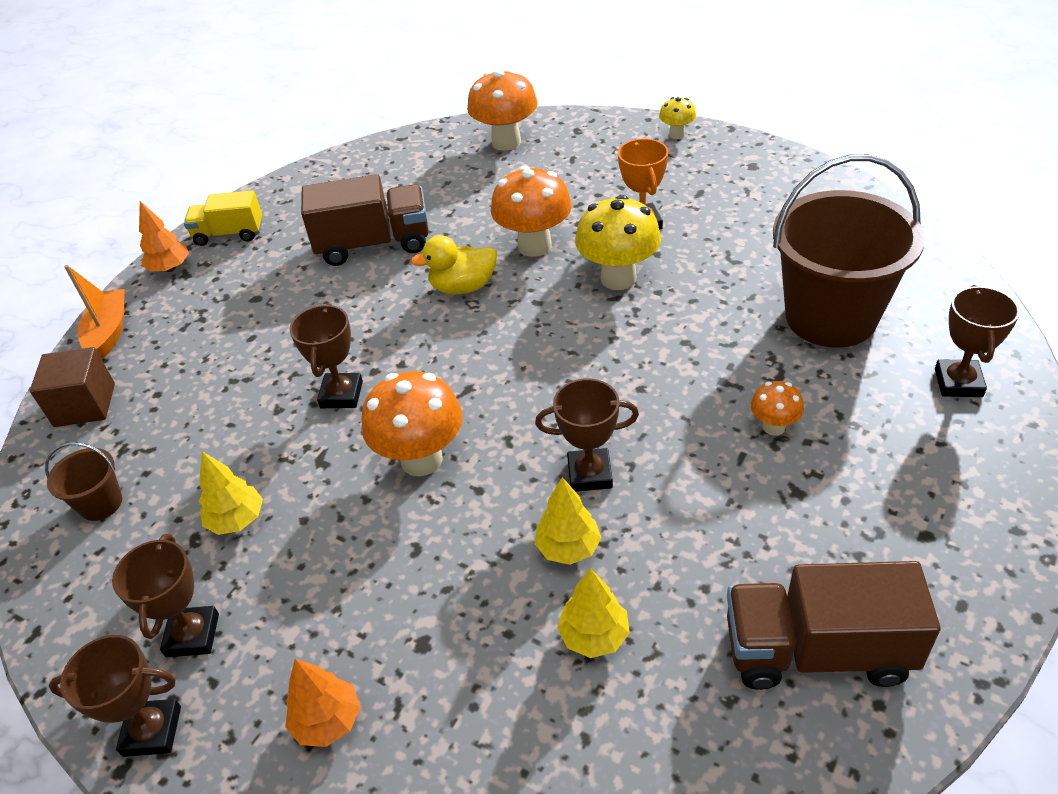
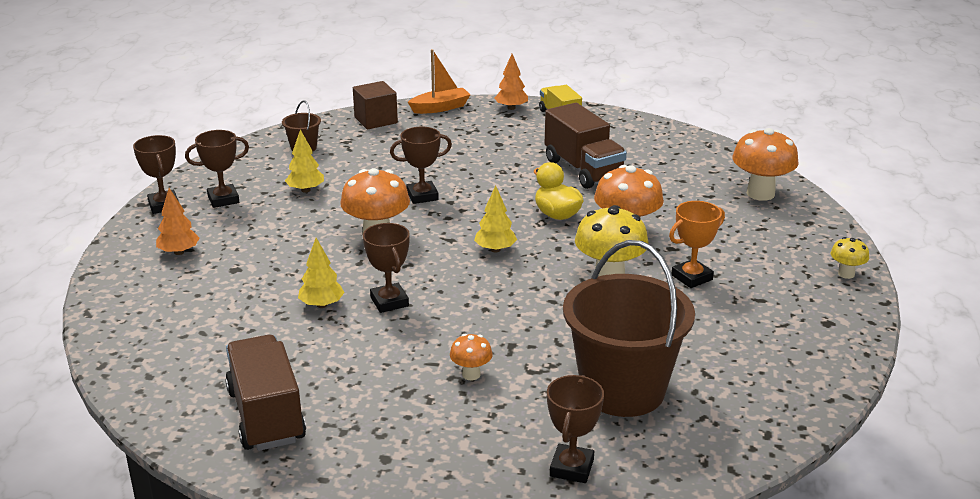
camera: 65 degrees right, 15 degrees down
yellow tree [557,568,630,658] -> yellow tree moved to [474,185,517,252]
brown trophy [935,285,1020,397] -> brown trophy turned 60 degrees counterclockwise [547,375,604,483]

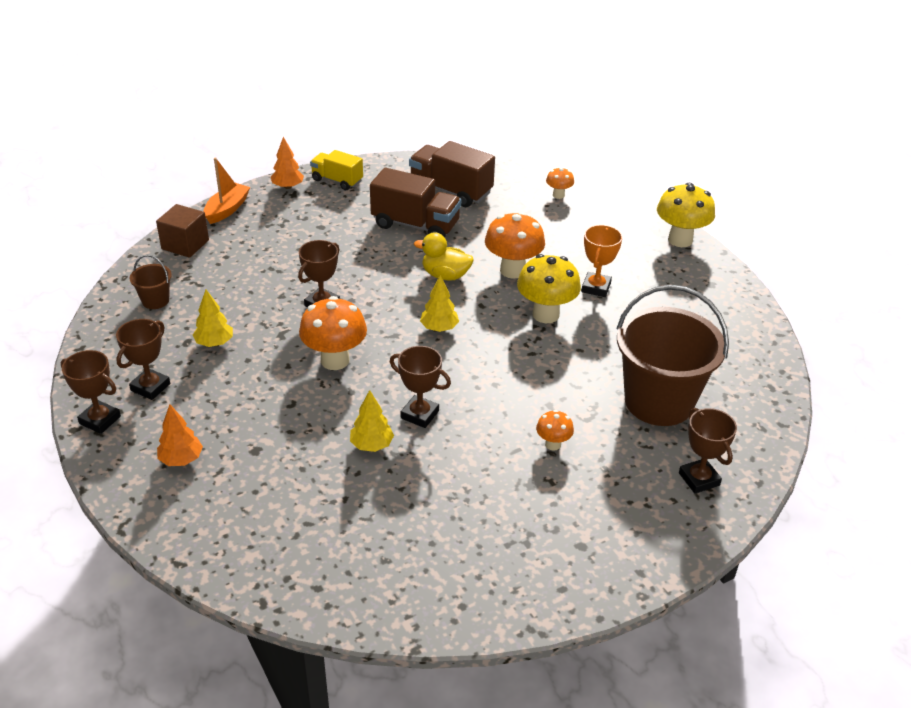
camera: 40 degrees left, 10 degrees up
brown truck [225,335,306,451] -> brown truck moved to [409,141,495,207]
orange mushroom [732,128,799,201] -> orange mushroom [546,167,574,199], size x0.52
yellow mushroom [831,237,869,279] -> yellow mushroom [657,183,715,247], size x1.92

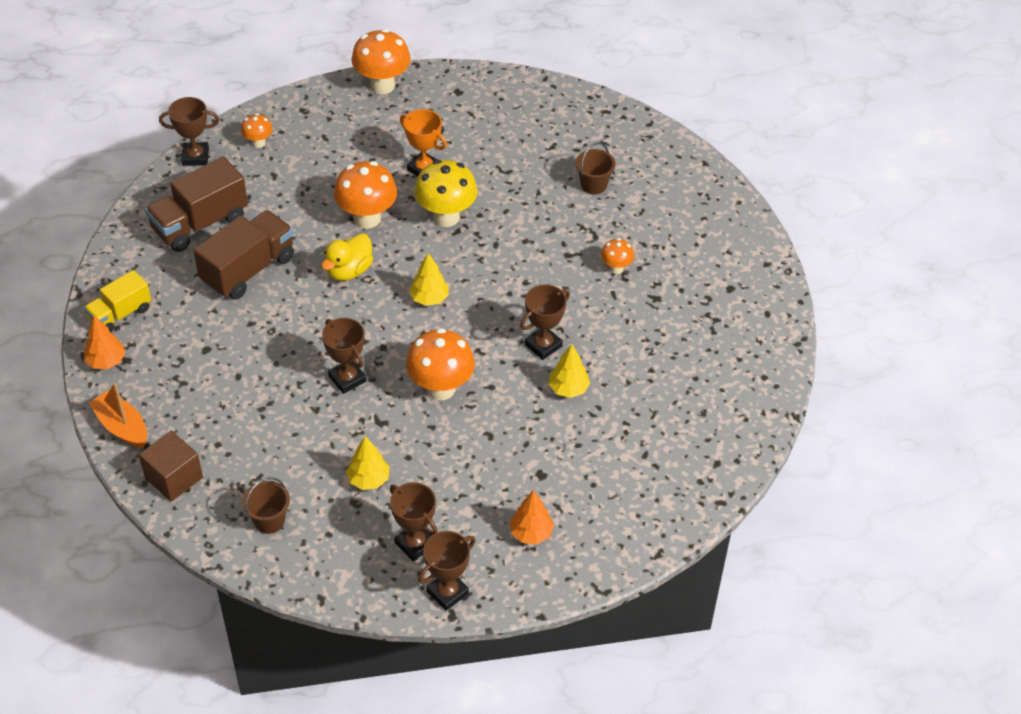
camera: 70 degrees left, 10 degrees up
brown bucket [616,285,729,426] -> brown bucket [576,142,616,194], size x0.43
yellow mushroom [657,183,715,247] -> orange mushroom [351,29,411,94]
brown trophy [679,408,737,494] -> brown trophy moved to [159,97,220,166]

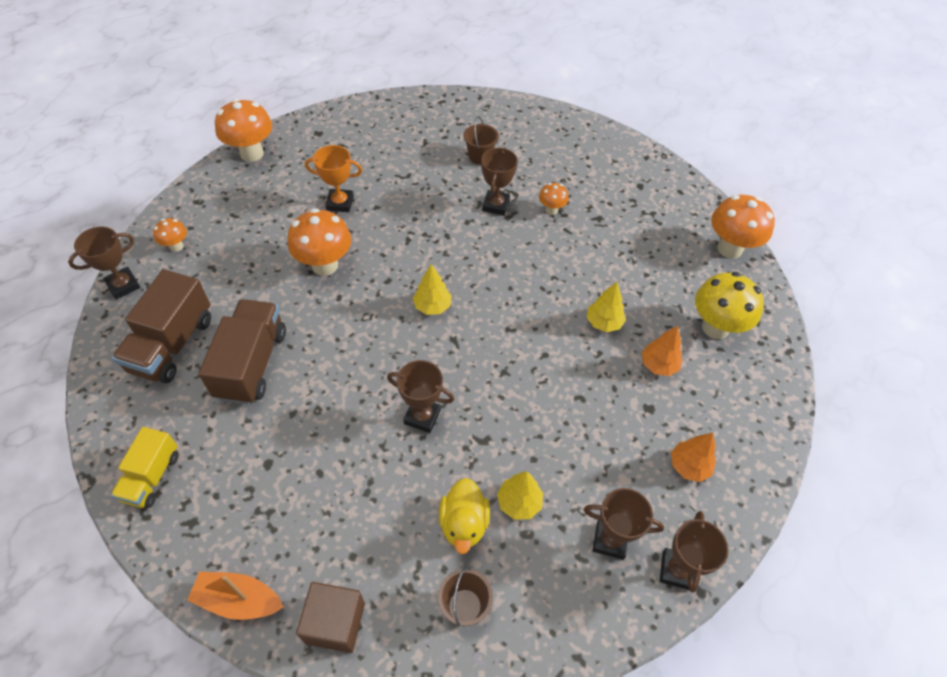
camera: 35 degrees left, 5 degrees up
orange tree [84,316,126,369] -> orange tree moved to [642,326,683,376]
yellow duck [321,233,373,281] -> yellow duck moved to [439,478,490,554]
orange mushroom [406,328,475,400] -> orange mushroom moved to [711,195,775,259]
yellow mushroom [414,160,478,227] -> yellow mushroom moved to [695,272,764,339]
brown trophy [520,284,570,360] -> brown trophy moved to [481,147,518,215]

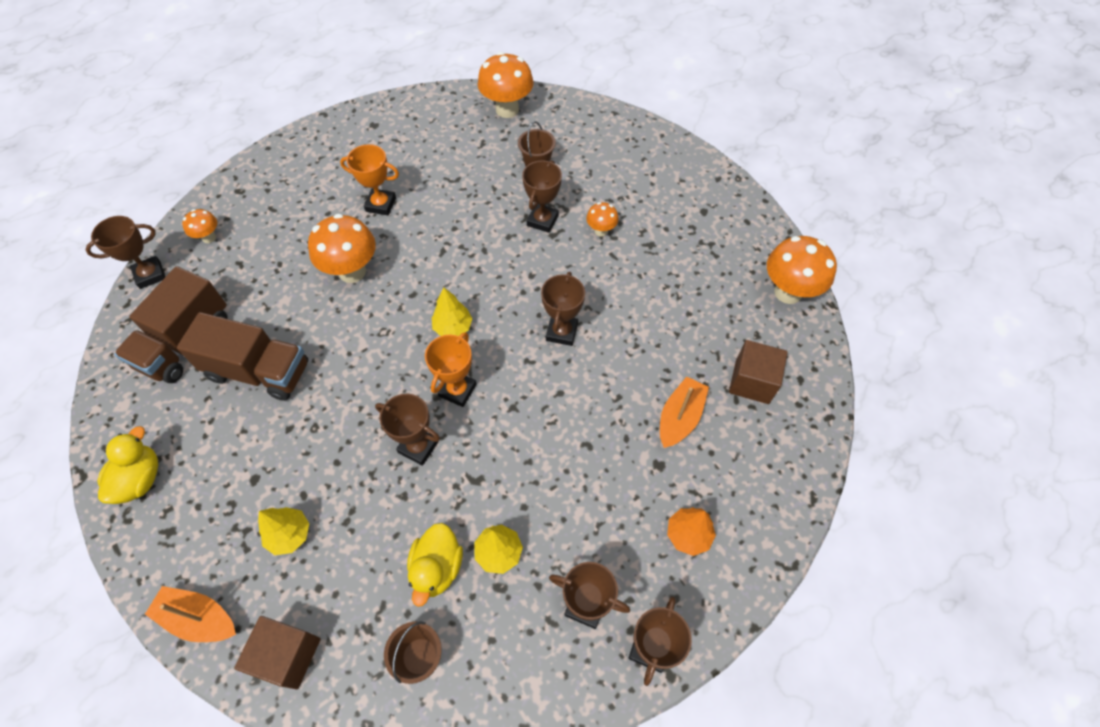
camera: 10 degrees right, 5 degrees up
yellow truck [111,427,179,508] -> yellow duck [97,426,158,504]
brown truck [198,299,286,404] -> brown truck turned 90 degrees clockwise [177,312,308,401]
orange mushroom [215,99,272,162] -> orange mushroom moved to [478,52,534,118]
yellow tree [587,282,626,332] -> yellow tree moved to [258,507,309,555]
orange tree [642,326,683,376] -> orange boat [660,376,709,448]
yellow mushroom [695,272,764,339] -> brown cube [729,340,788,404]
none -> orange trophy [425,332,477,407]
none -> brown trophy [541,272,585,346]

